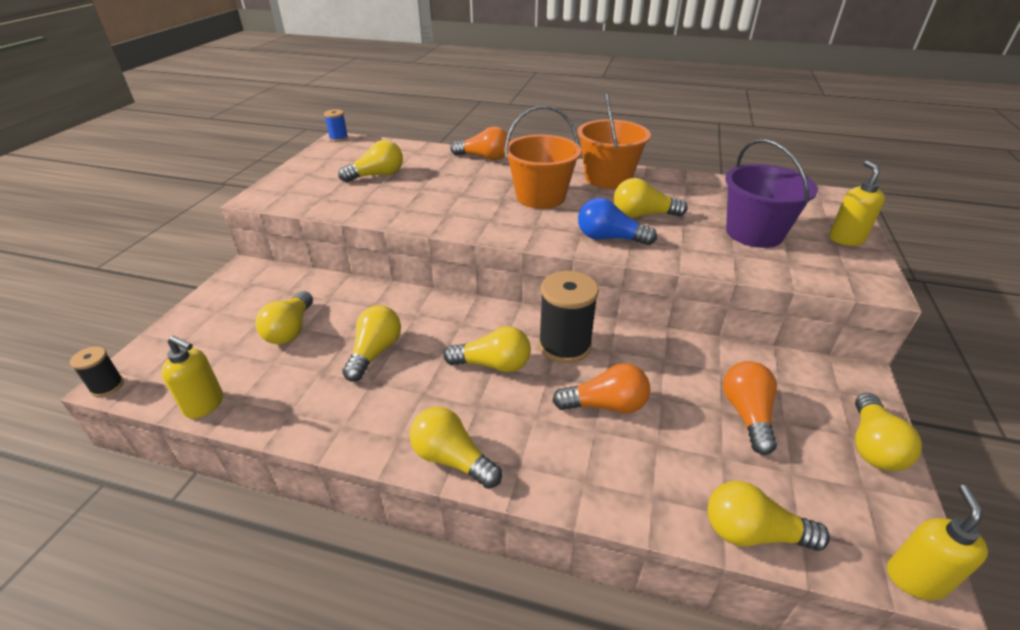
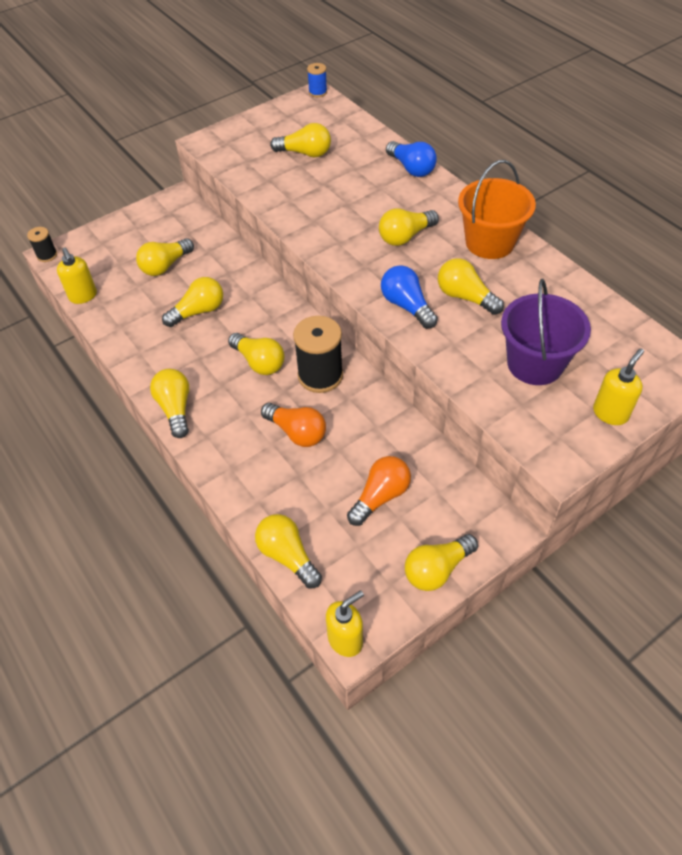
camera: 40 degrees right, 15 degrees up
orange light bulb [451,126,510,160] -> blue light bulb [386,141,437,177]
orange bucket [504,106,581,209] -> yellow light bulb [379,208,439,246]

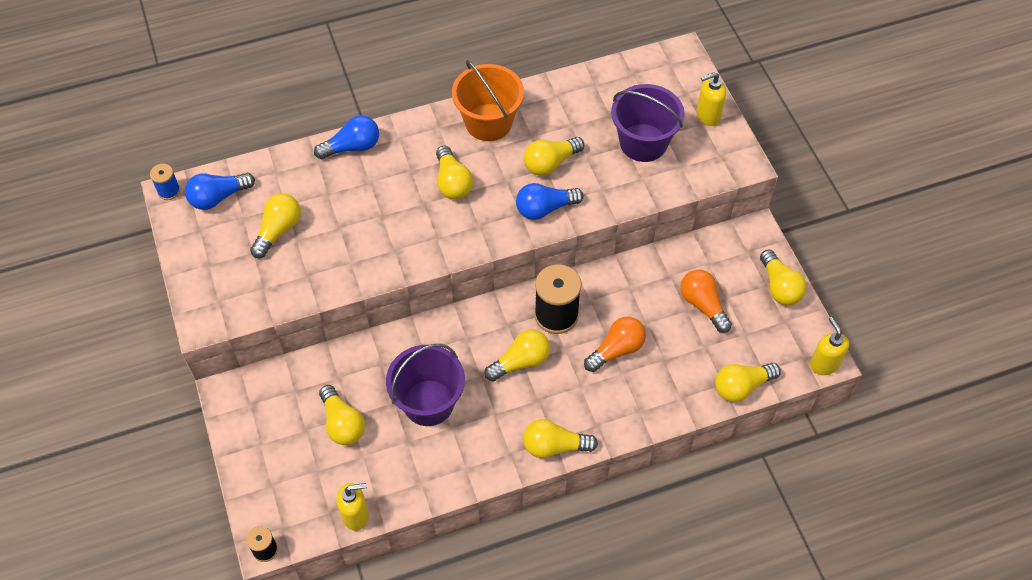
camera: 75 degrees left, 5 degrees up
yellow light bulb [162,277,223,327] -> purple bucket [386,344,465,426]
yellow soap dispenser [593,348,644,425] -> yellow soap dispenser turned 75 degrees counterclockwise [697,72,726,126]
none -> blue light bulb [185,173,255,210]

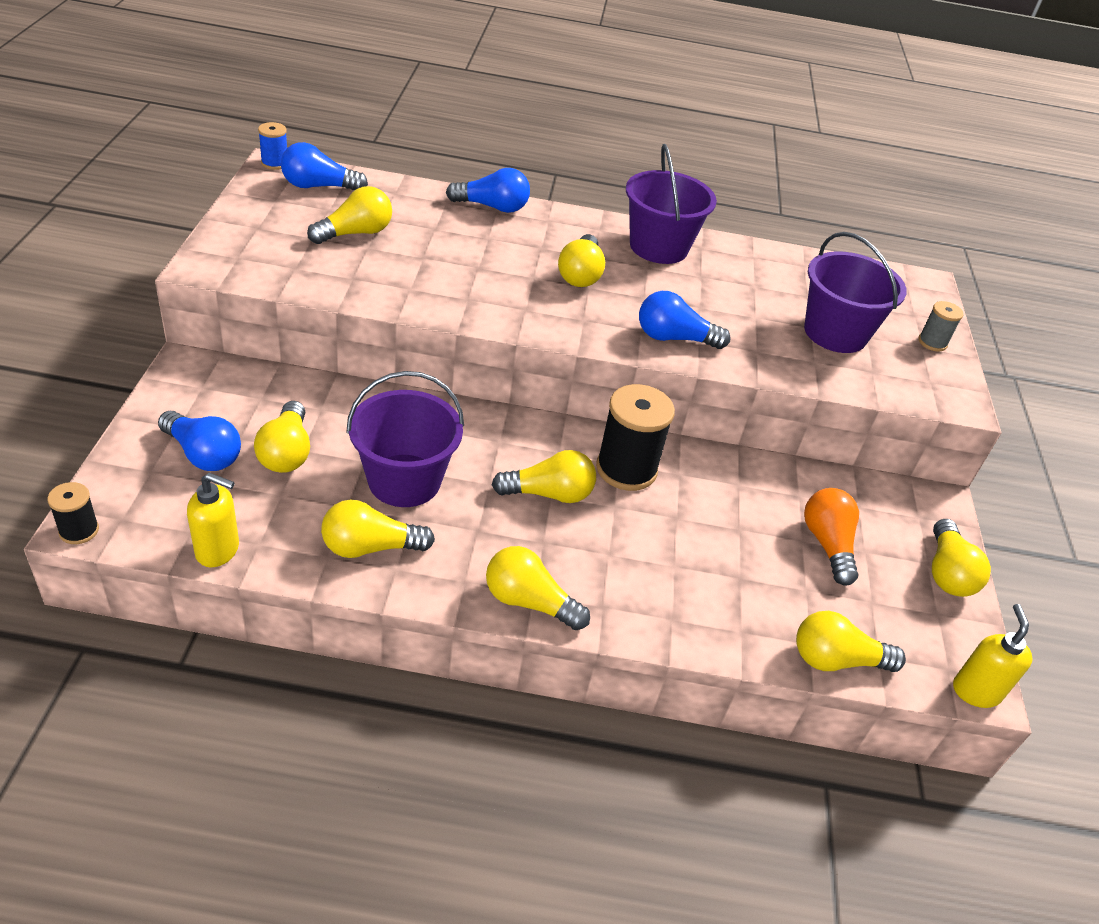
camera: 20 degrees right, 15 degrees down
orange bucket [452,60,524,141] -> purple bucket [626,144,717,264]
yellow light bulb [524,137,584,176] -> yellow light bulb moved to [321,500,435,558]
orange light bulb [584,317,646,372] -> none
yellow soap dispenser [697,72,726,126] -> grey spool [918,301,964,351]
none -> blue light bulb [158,411,241,471]

